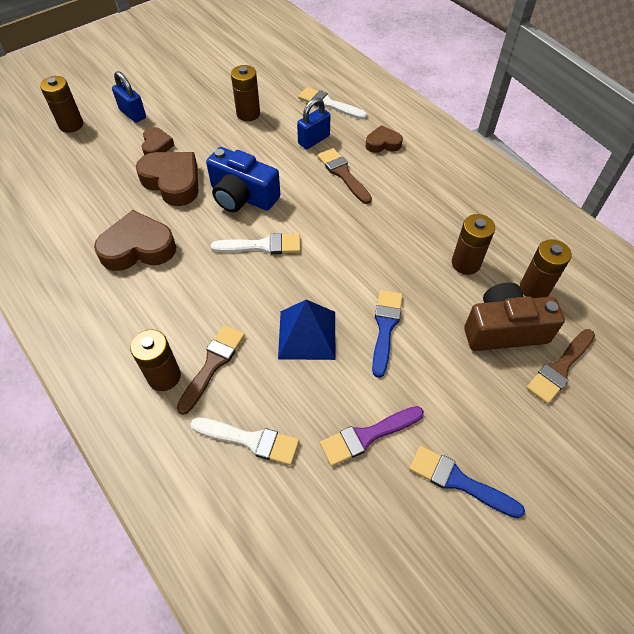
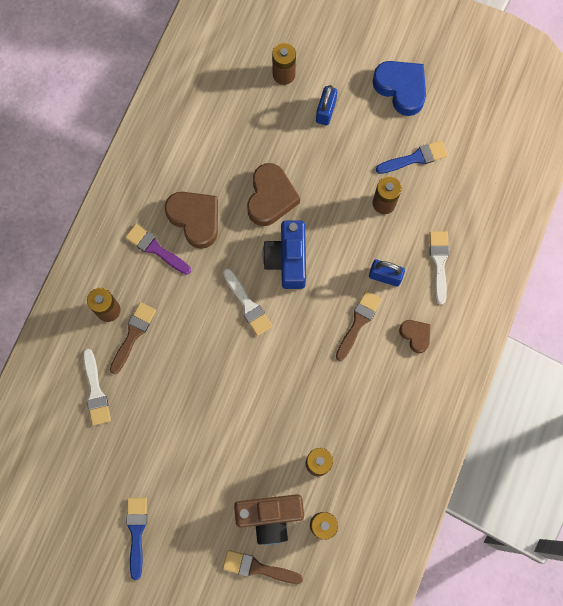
camera: 60 degrees right, 20 degrees up
brown heart [142,127,174,155] -> none
brown brush [177,325,245,415] -> brown brush turned 60 degrees counterclockwise [110,302,156,374]
blue pyramid [278,300,336,360] -> none
purple brush [320,406,424,466] -> purple brush moved to [125,224,191,275]
blue brush [372,290,403,378] -> blue brush moved to [376,140,448,174]
brown camera [464,282,565,351] -> brown camera turned 120 degrees clockwise [234,494,304,545]
none -> blue heart [372,61,426,116]

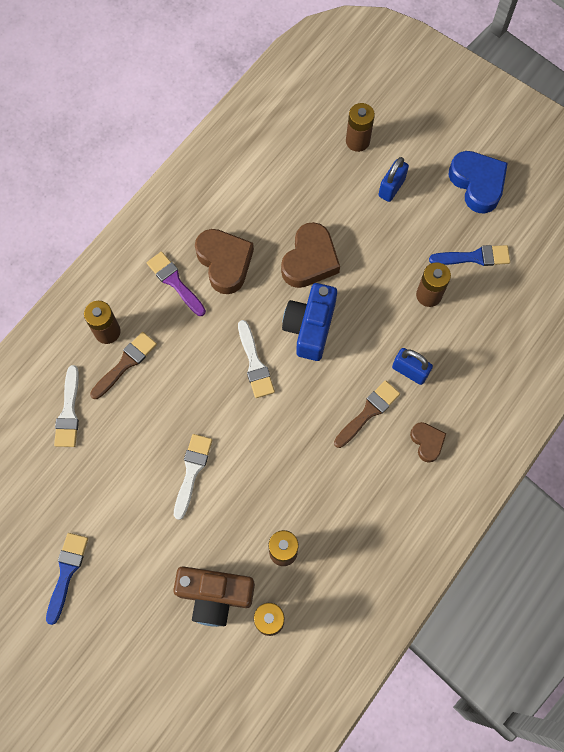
camera: 15 degrees right, 5 degrees down
brown brush [223,550,303,584] -> none
white brush [429,231,450,305] -> white brush moved to [174,434,212,520]

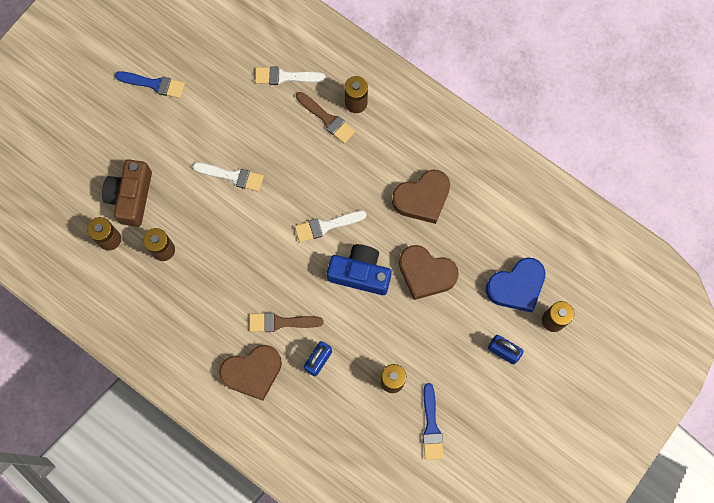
camera: 90 degrees right, 5 degrees up
purple brush [147,252,206,316] -> none
brown brush [334,380,400,448] -> brown brush turned 135 degrees clockwise [249,313,323,332]
brown heart [410,422,446,463] -> brown heart [219,345,282,401], size x1.79
blue heart [449,151,508,214] -> blue heart moved to [486,257,546,313]

